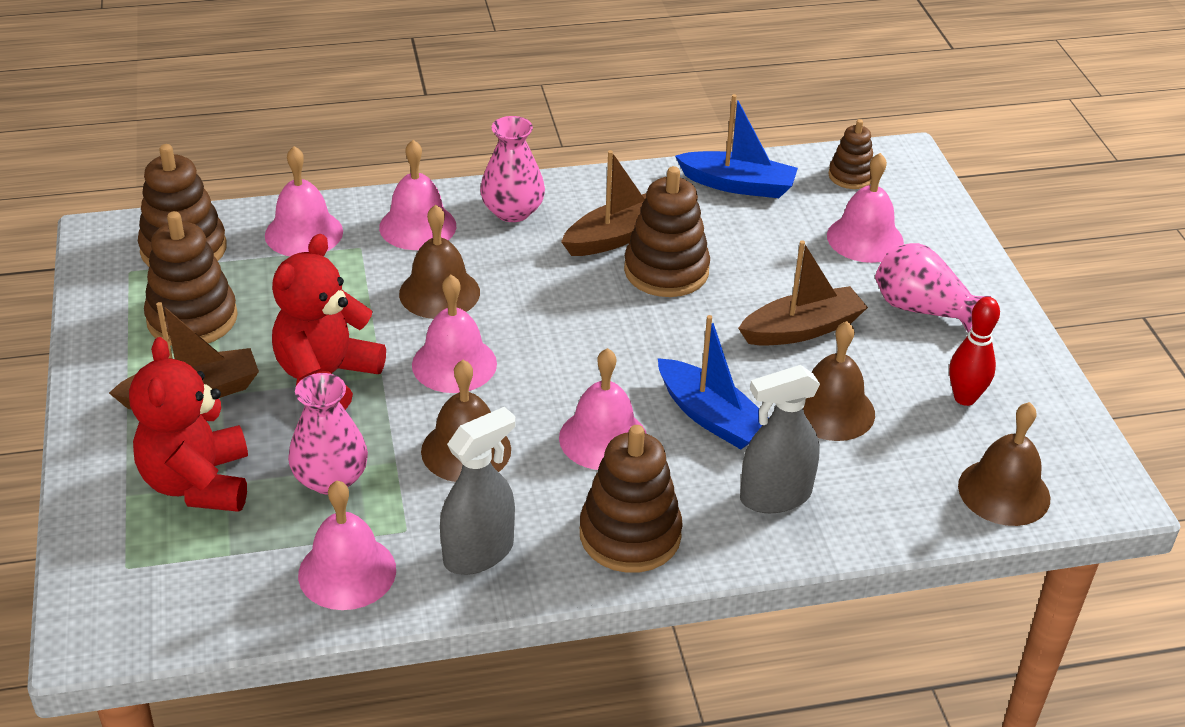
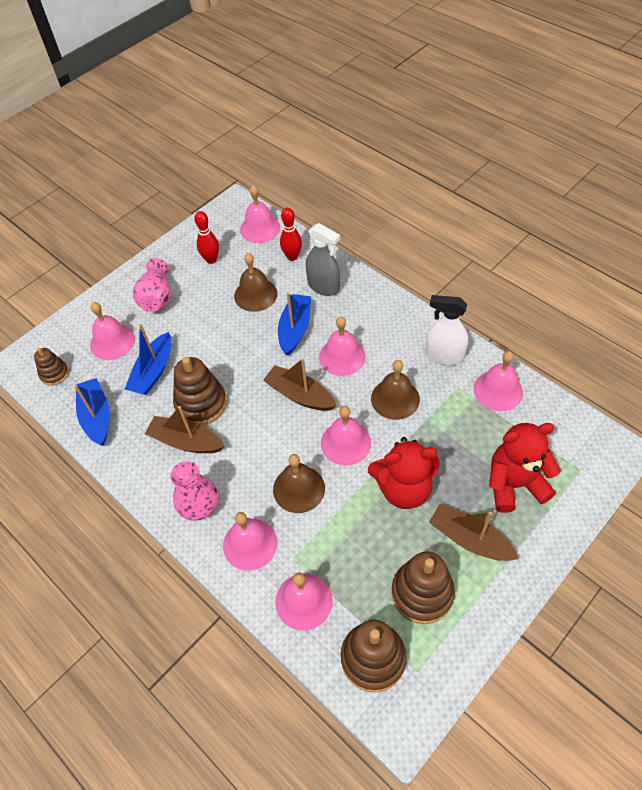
camera: 120 degrees left, 15 degrees up
red teddy bear [129,337,248,512] -> red teddy bear turned 150 degrees counterclockwise [489,423,561,513]
pink vase [288,373,368,494] -> none
grey spray bottle [440,407,516,575] -> white spray bottle [426,295,468,365]
brown stacking toy [580,425,683,573] -> none
brown boat [738,240,868,346] -> brown boat moved to [263,358,336,411]
brown bell [958,402,1050,526] -> pink bell [240,185,280,243]
none -> blue boat [125,324,171,395]
none -> red bowling pin [280,208,302,261]

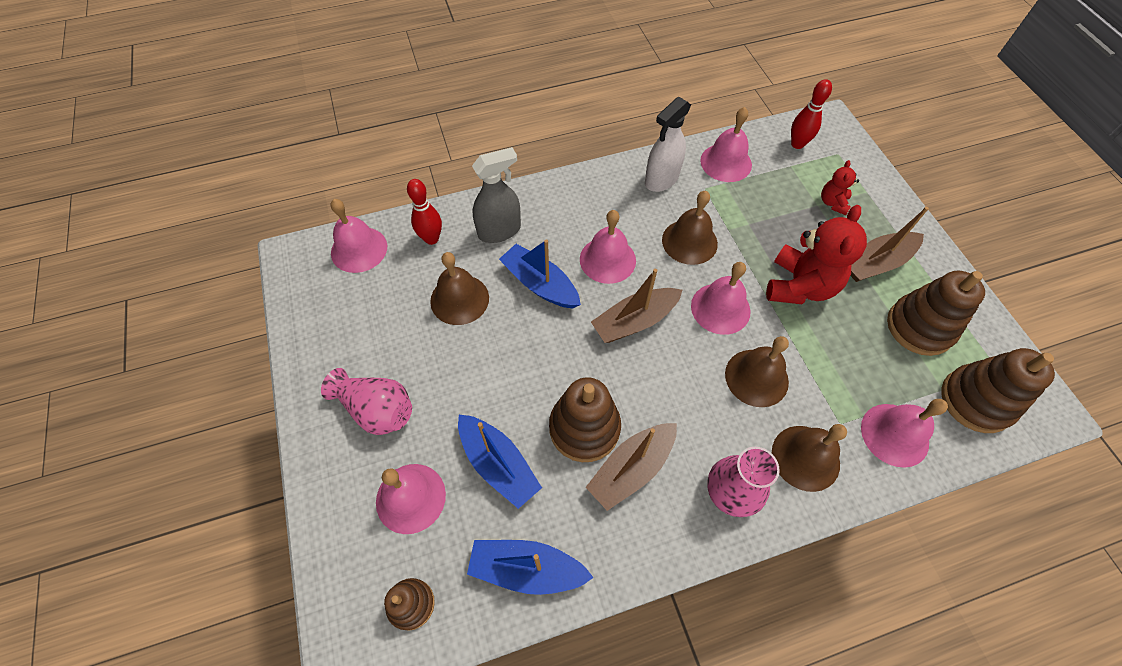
camera: 65 degrees left, 5 degrees up
red bowling pin [194,211,219,264] -> red bowling pin moved to [791,79,832,149]
pink bell [223,512,277,571] -> brown bell [772,424,847,492]
red teddy bear [489,423,561,513] -> red teddy bear [821,160,859,215], size x0.50

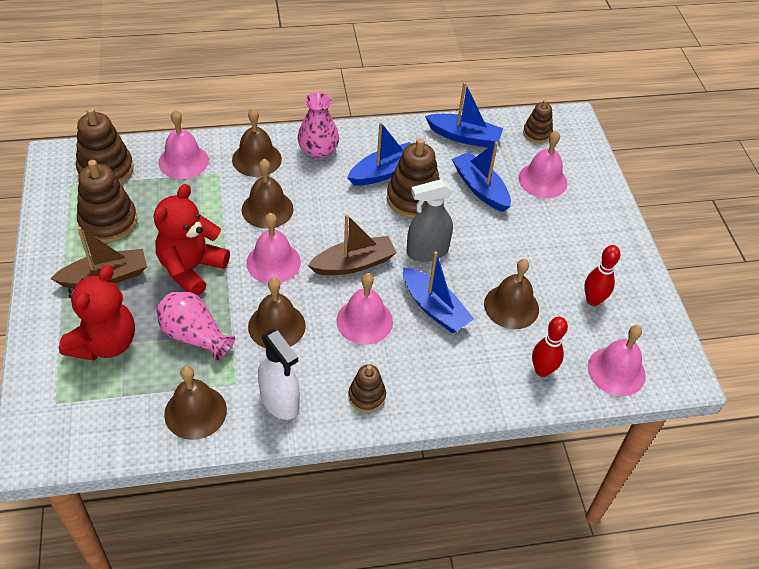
camera: 175 degrees left, 10 degrees down
pink vase [321,368,412,435] -> pink vase moved to [156,292,235,362]
grey spray bottle [472,147,521,243] -> grey spray bottle moved to [406,179,453,262]
brown boat [585,423,677,511] -> blue boat [347,122,411,186]
white spray bottle [645,97,691,192] -> white spray bottle turned 90 degrees clockwise [258,329,300,420]
pink bell [700,107,752,182] -> brown bell [164,366,227,440]
red bowling pin [791,79,832,149] -> red bowling pin moved to [584,245,620,306]
red teddy bear [821,160,859,215] -> red teddy bear [59,265,135,361], size x2.00
none -> brown stacking toy [348,364,386,412]

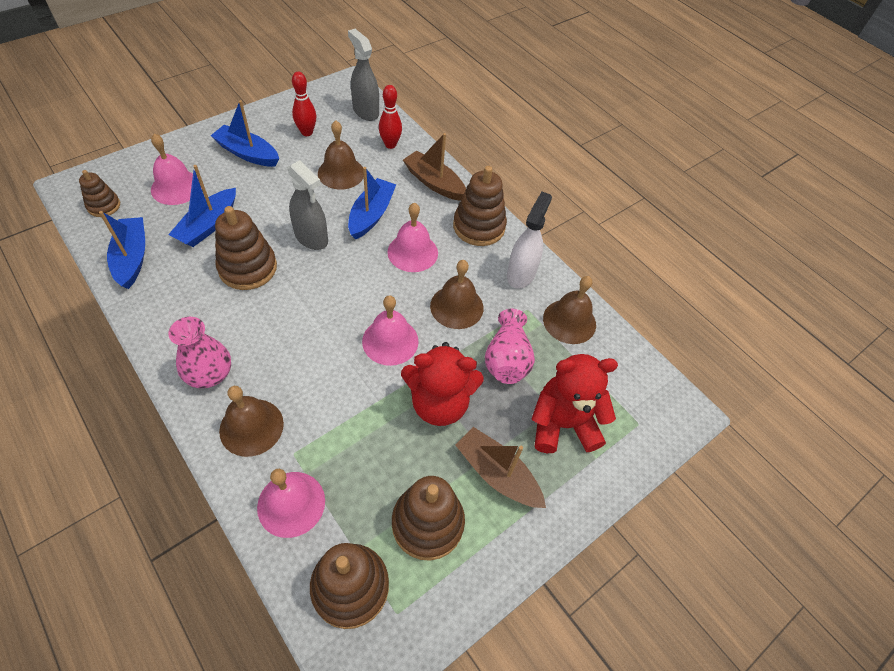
camera: 120 degrees left, 5 degrees up
brown bell [242,159,294,229] -> none
brown boat [307,214,397,275] -> brown boat moved to [403,133,466,201]
blue boat [347,122,411,186] -> blue boat moved to [210,100,279,167]
brown stacking toy [348,364,386,412] -> brown stacking toy [453,166,507,246], size x1.73
pink bell [588,325,646,396] -> grey spray bottle [348,29,379,121]

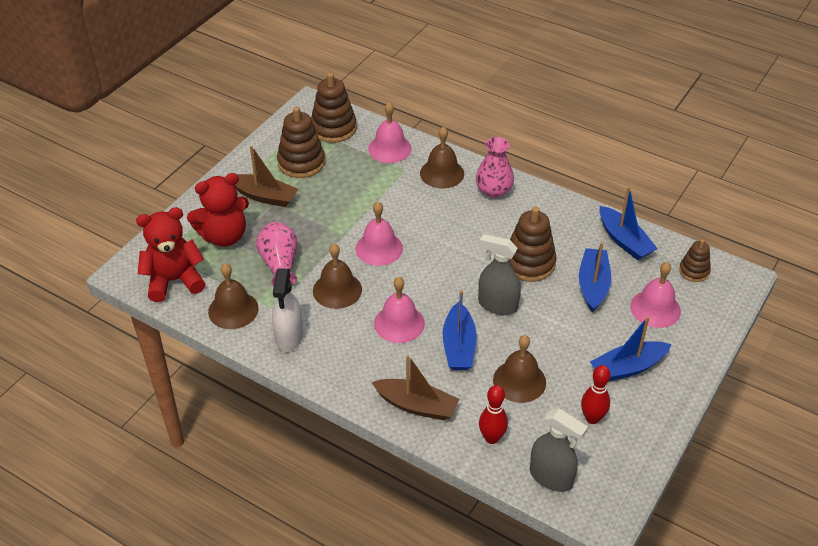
camera: 165 degrees right, 10 degrees down
blue boat [210,100,279,167] -> blue boat turned 150 degrees clockwise [590,316,672,381]
red teddy bear [401,342,484,426] -> red teddy bear moved to [136,207,206,302]
brown stacking toy [453,166,507,246] -> none

